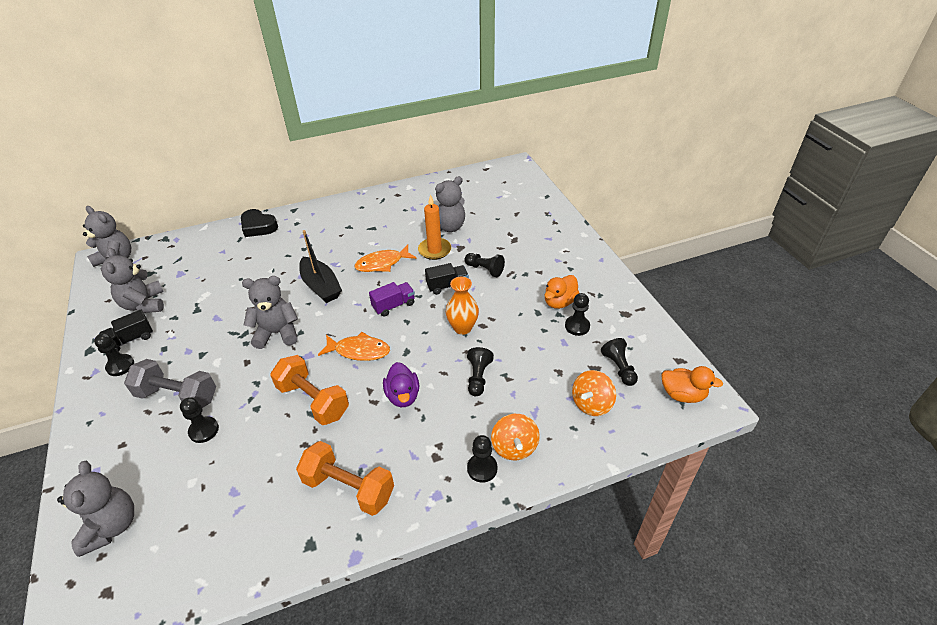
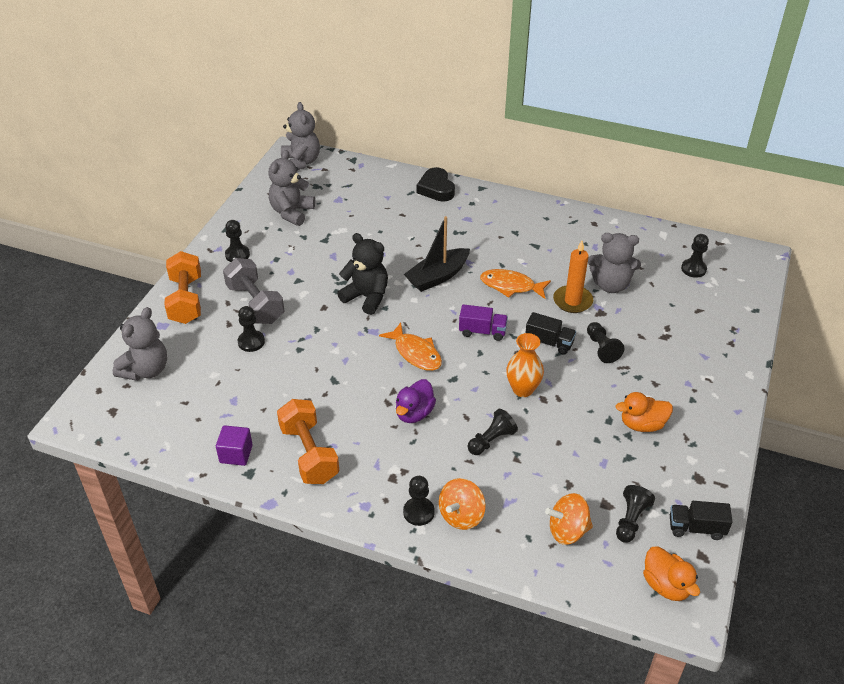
camera: 40 degrees right, 0 degrees up
black truck [99,310,153,352] -> black truck moved to [670,501,733,540]
grey teddy bear [242,276,298,349] -> black teddy bear [337,233,388,315]
orange dumbbell [270,355,349,425] -> orange dumbbell moved to [165,251,201,324]
black boat [299,230,342,303] -> black boat turned 45 degrees clockwise [404,216,470,292]
black pawn [565,293,590,336] -> black pawn moved to [681,234,709,278]
none -> purple cube [216,425,253,466]

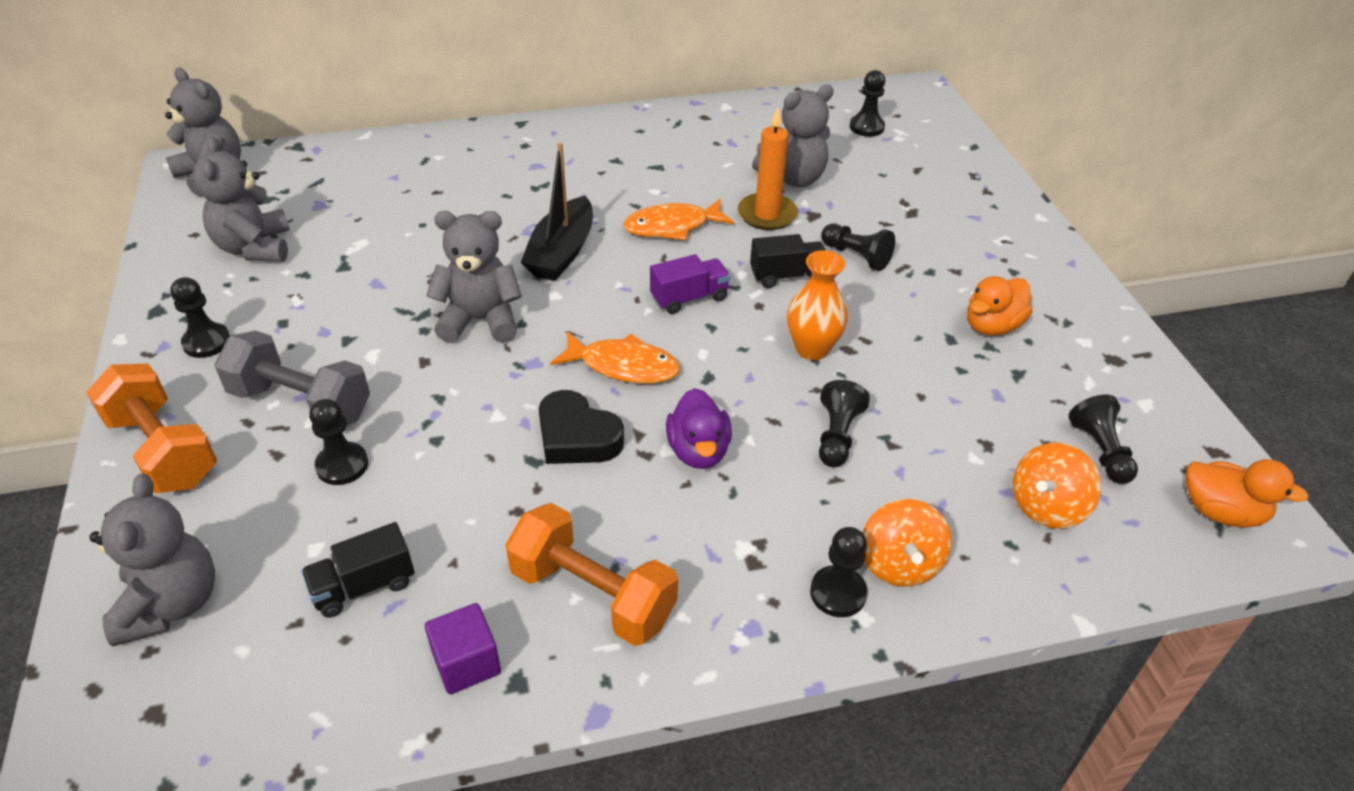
camera: 35 degrees left, 0 degrees up
black teddy bear [337,233,388,315] -> grey teddy bear [426,211,522,343]
black heart [417,167,455,202] -> black heart moved to [539,390,624,464]
black truck [670,501,733,540] -> black truck moved to [301,522,415,618]

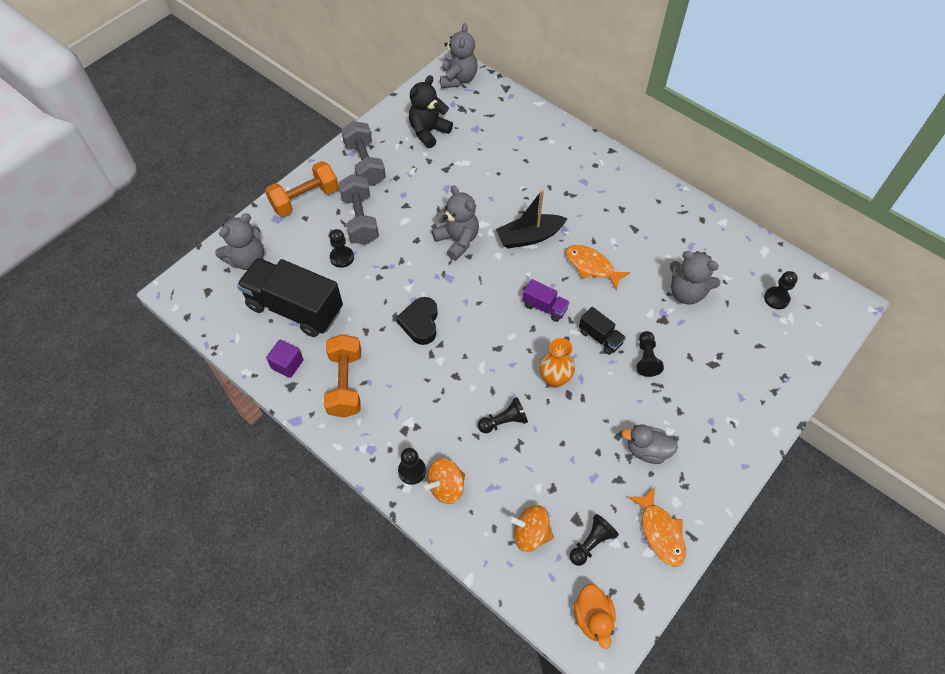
camera: 55 degrees right, 15 degrees up
orange dumbbell [86,364,217,493] -> orange dumbbell turned 45 degrees clockwise [265,161,339,217]
black pawn [170,277,230,358] -> grey dumbbell [341,121,386,186]
grey teddy bear [193,137,290,262] -> black teddy bear [409,75,453,148]
black truck [301,522,415,618] -> black truck [237,258,343,337], size x2.17
orange fish [550,331,680,384] -> orange fish moved to [628,487,686,567]
purple duck [666,388,732,469] -> none
orange candle [738,107,798,230] -> none
orange duck [967,276,1032,336] -> grey duck [622,424,678,464]

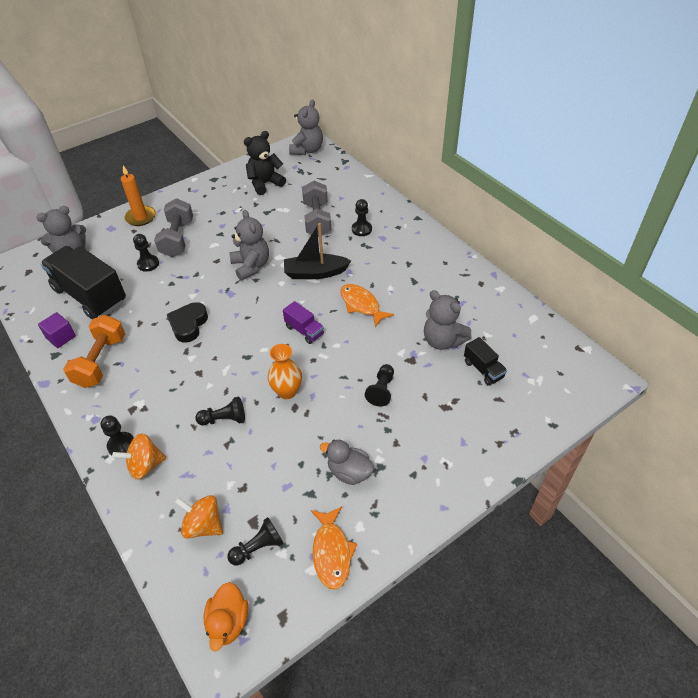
camera: 15 degrees right, 10 degrees down
orange dumbbell [265,161,339,217] -> orange candle [121,165,156,226]
grey dumbbell [341,121,386,186] -> grey dumbbell moved to [302,180,331,237]
black truck [579,307,626,355] -> black truck moved to [464,337,507,386]
black pawn [764,271,798,309] -> black pawn moved to [352,199,372,236]

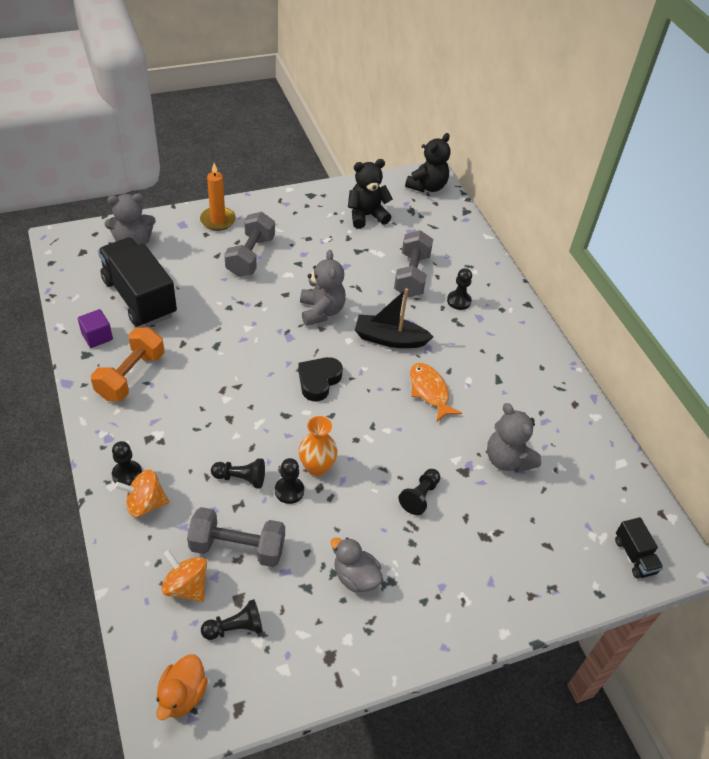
camera: 10 degrees right, 0 degrees up
black pawn [133,234,159,272] -> black pawn moved to [275,458,304,504]
black heart [167,302,208,343] -> black heart moved to [298,357,343,401]
purple truck [283,301,324,344] -> none
grey teddy bear [289,99,323,155] -> black teddy bear [405,133,450,192]
orange fish [311,506,357,590] -> none
black truck [464,337,507,386] -> black truck moved to [615,517,663,578]
none -> grey dumbbell [187,507,285,567]

